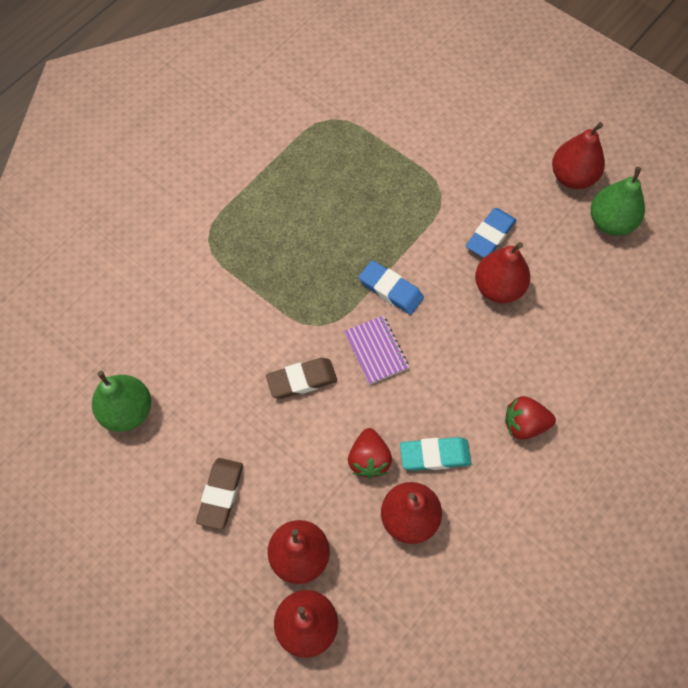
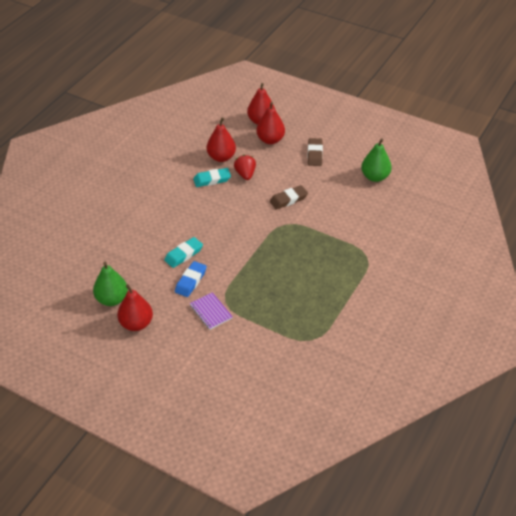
camera: 170 degrees right, 20 degrees down
purple notebook [344,316,409,385] -> purple notebook moved to [190,292,233,330]
blue eraser [359,260,424,315] -> none
red pear [475,242,530,303] -> turquoise eraser [164,237,203,268]
red strawberry [505,396,556,440] -> none

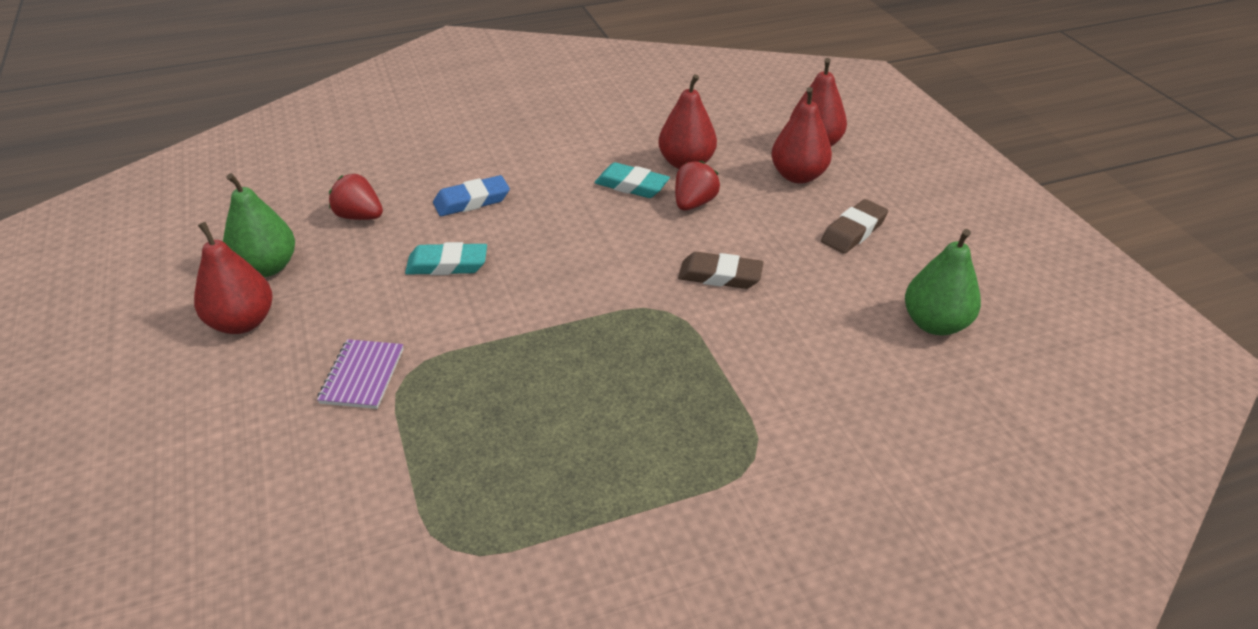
camera: 40 degrees right, 5 degrees down
blue eraser [175,261,207,297] -> blue eraser moved to [433,175,510,216]
none -> red strawberry [329,174,383,220]

